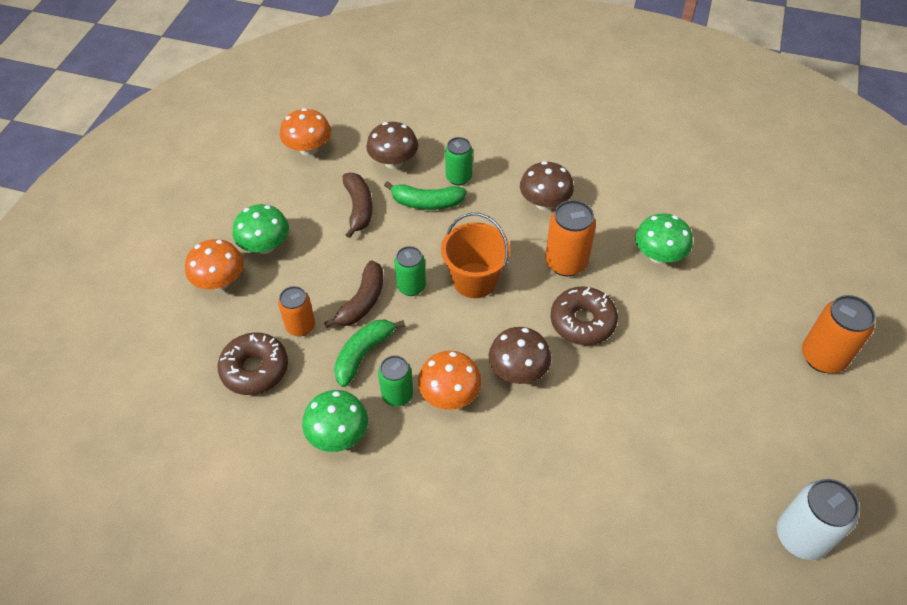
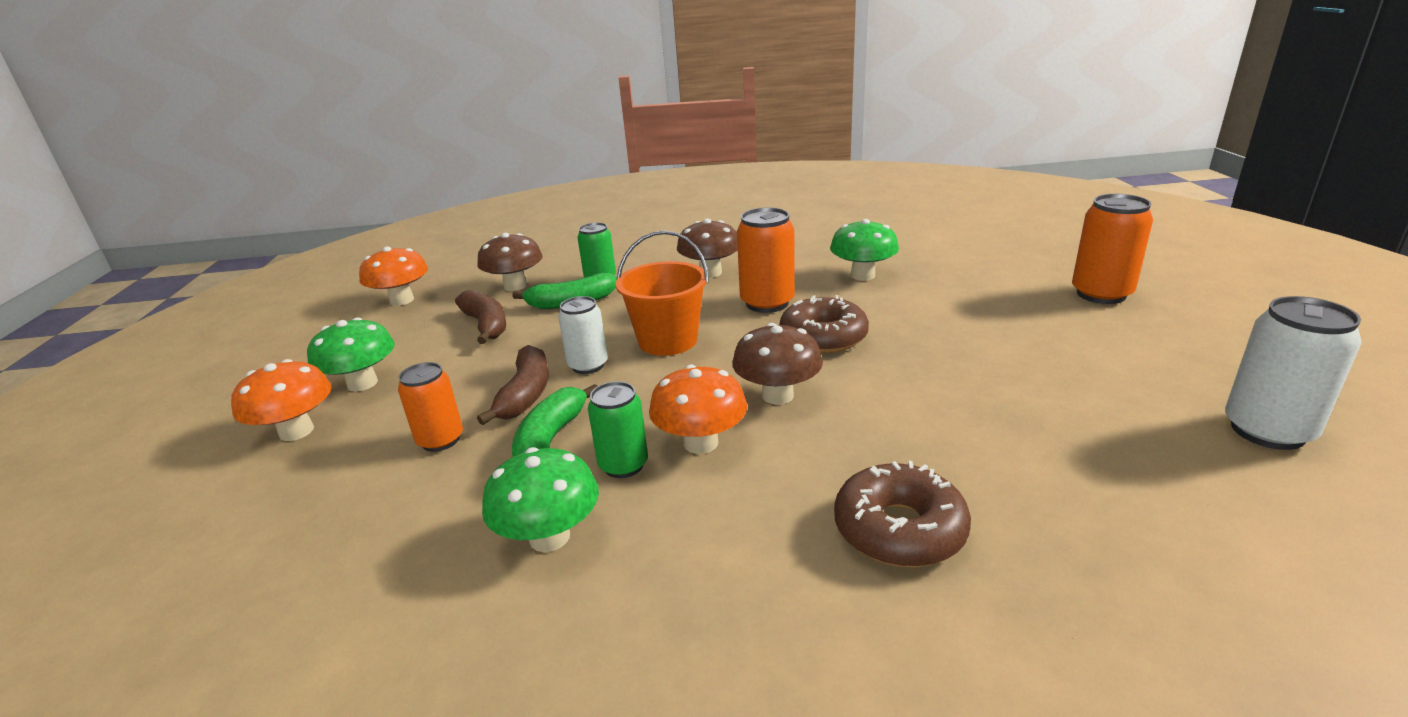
camera: 20 degrees left, 25 degrees down
brown donut [218,332,288,395] -> brown donut moved to [834,461,971,567]
green can [394,246,426,296] -> white can [558,296,608,374]

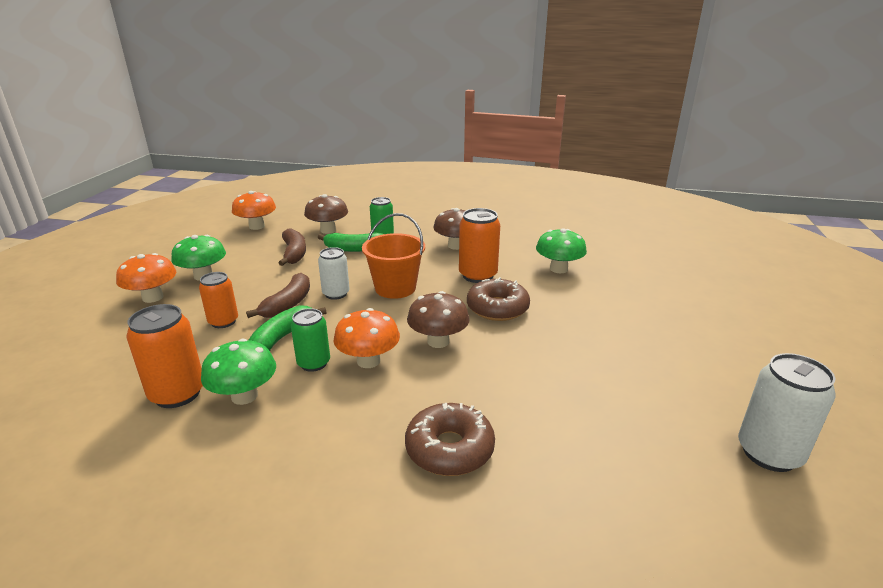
camera: 15 degrees right, 0 degrees up
orange can [1072,194,1153,304] -> orange can moved to [127,304,203,408]

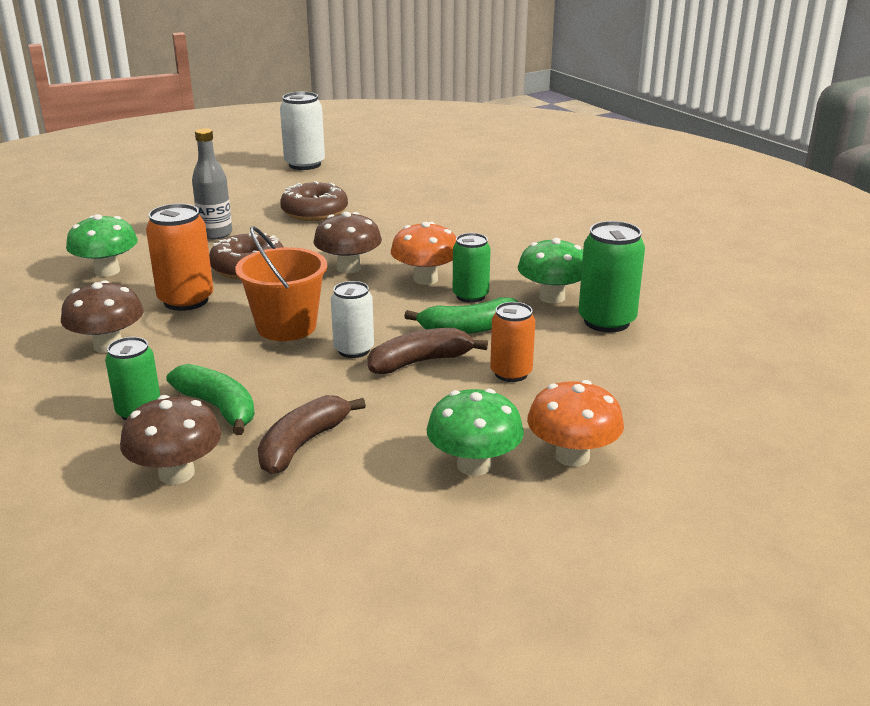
camera: 135 degrees left, 0 degrees up
orange can [127,304,203,408] -> green can [578,221,645,333]
orange mushroom [232,191,276,230] -> none
brown donut [405,403,495,476] -> brown donut moved to [280,181,348,221]
none -> grey bottle [192,128,232,240]

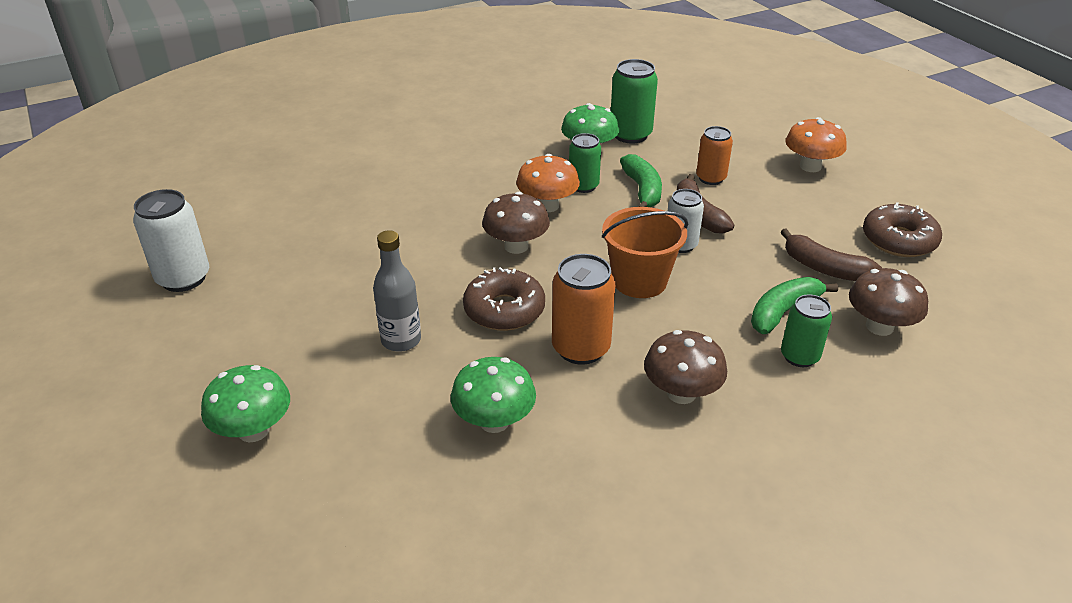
camera: 85 degrees left, 10 degrees up
brown donut [280,181,348,221] -> brown donut moved to [863,202,942,257]
green mushroom [426,389,524,476] -> green mushroom moved to [201,365,290,442]

